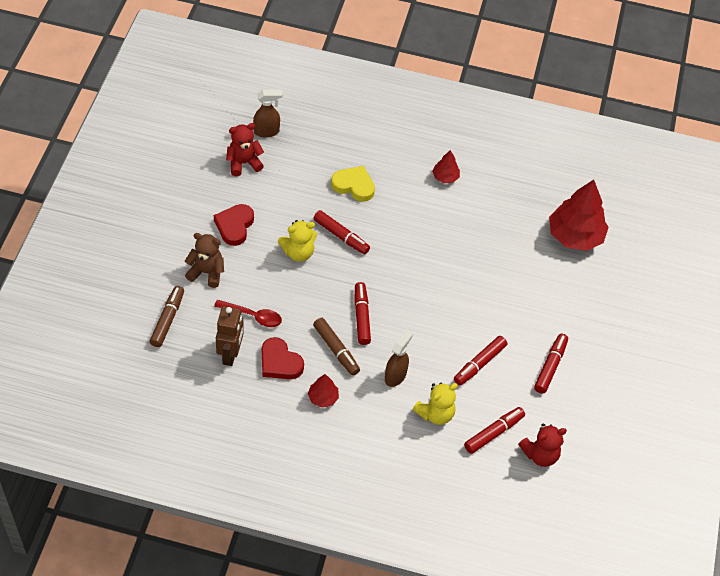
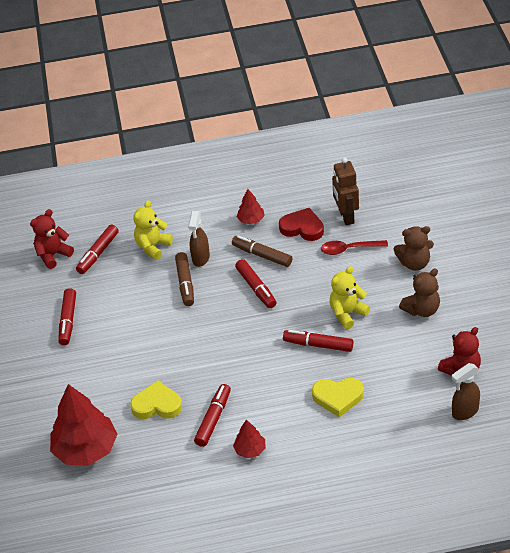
camera: 165 degrees right, 10 degrees down
brown marker [150,286,184,347] -> brown marker moved to [175,252,194,306]
red heart [214,204,254,246] -> brown teddy bear [399,268,440,317]
red marker [454,336,507,386] -> red marker moved to [194,384,231,447]
none -> yellow heart [130,381,182,419]

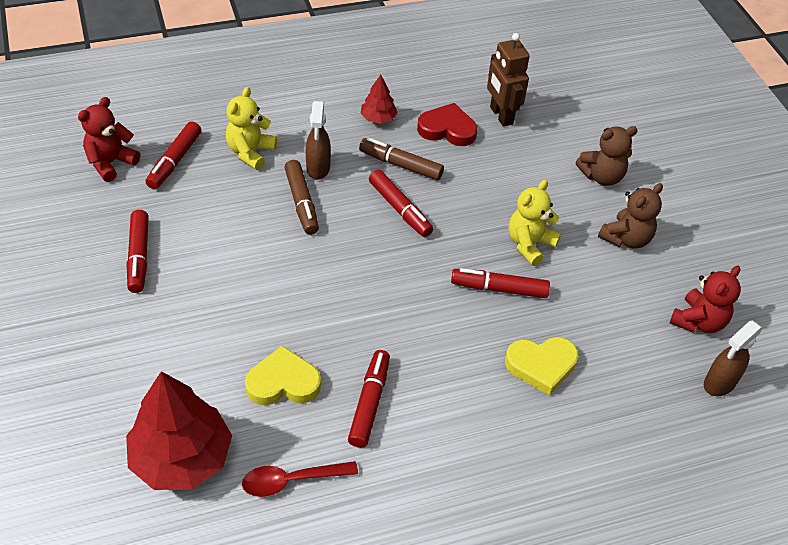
camera: 15 degrees left, 5 degrees up
red tree [233,419,266,458] -> none
red spoon [321,240,388,255] -> red spoon moved to [242,461,358,497]

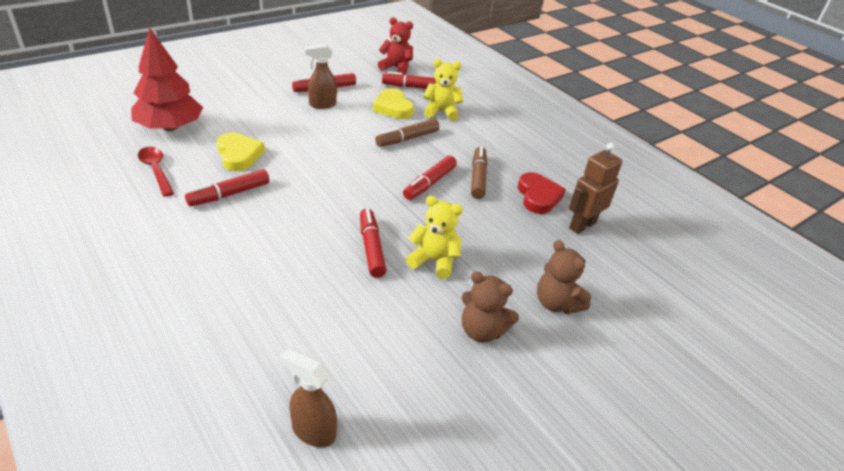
camera: 70 degrees right, 10 degrees down
brown spray bottle [306,101,331,180] -> brown spray bottle moved to [304,44,337,109]
red marker [348,350,390,448] -> red marker turned 150 degrees clockwise [185,169,270,206]
red tree [360,75,398,124] -> none
yellow heart [505,337,579,396] -> yellow heart moved to [373,88,414,119]
red teddy bear [670,266,741,333] -> none

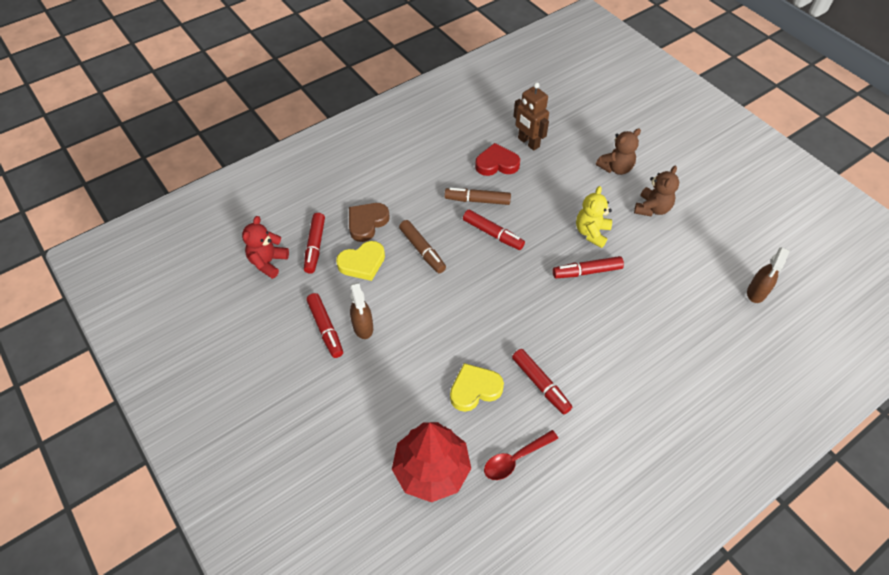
camera: 85 degrees left, 15 degrees up
yellow teddy bear [423,59,463,121] -> brown heart [349,203,390,242]

